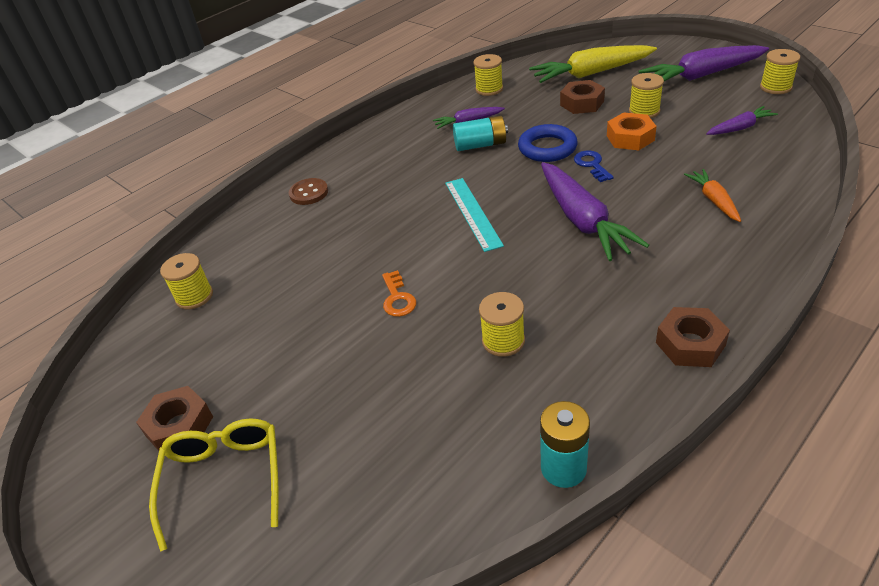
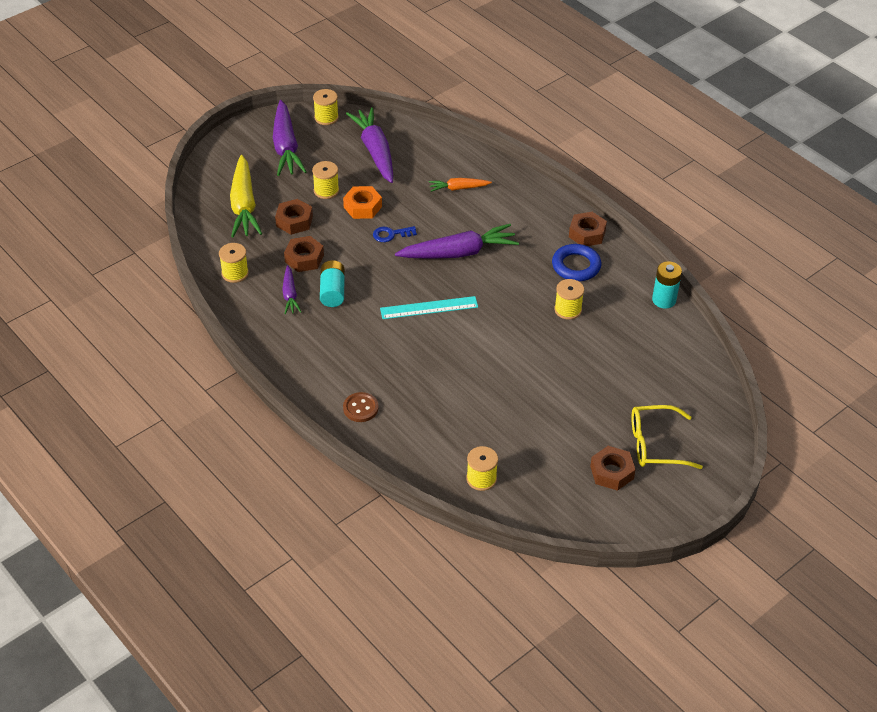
camera: 90 degrees left, 5 degrees up
orange key [382,270,416,317] -> none
blue ring [518,124,578,162] -> blue ring moved to [552,244,601,281]
purple carrot [706,106,778,135] -> purple carrot [346,107,393,183], size x1.90
none -> brown nut [284,236,324,272]

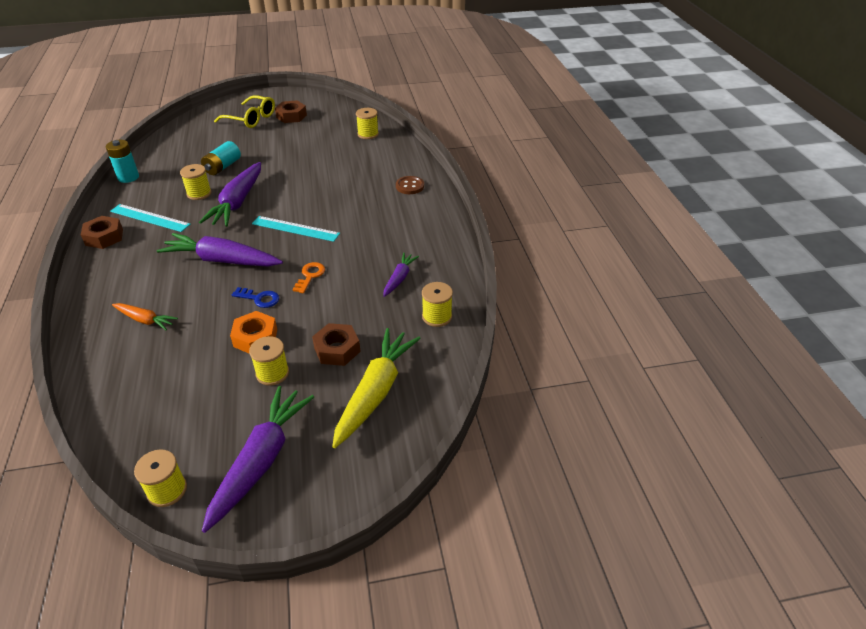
camera: 150 degrees left, 5 degrees down
brown nut [284,236,324,272] -> none
turquoise battery [320,260,345,307] -> turquoise battery moved to [201,141,241,175]
purple carrot [346,107,393,183] -> purple carrot moved to [199,162,261,227]
blue ring [552,244,601,281] -> turquoise ruler [110,204,191,232]
none -> orange key [292,262,325,293]

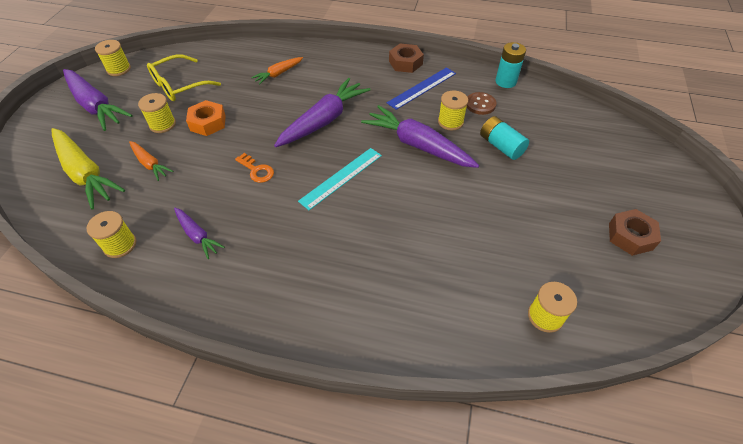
camera: 115 degrees right, 10 degrees up
turquoise ruler [110,204,191,232] -> blue ruler [387,67,456,110]
yellow glasses [214,95,275,128] -> yellow glasses moved to [147,54,221,101]
blue key [232,287,279,308] -> none
brown nut [312,323,361,366] -> orange carrot [129,141,173,181]
brown button [396,176,424,194] -> brown button moved to [467,92,497,115]

